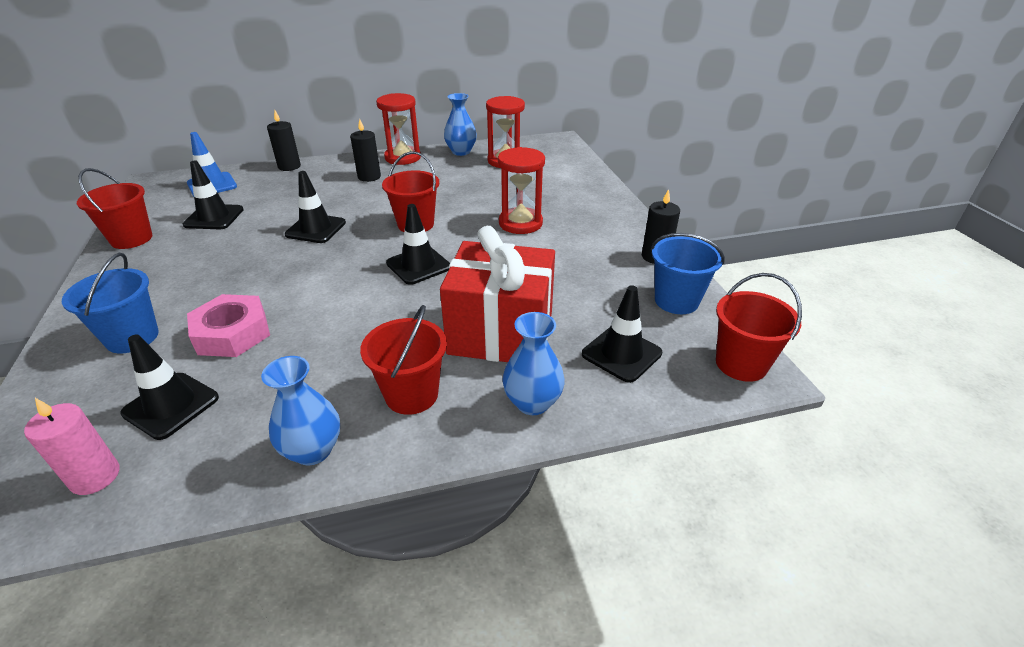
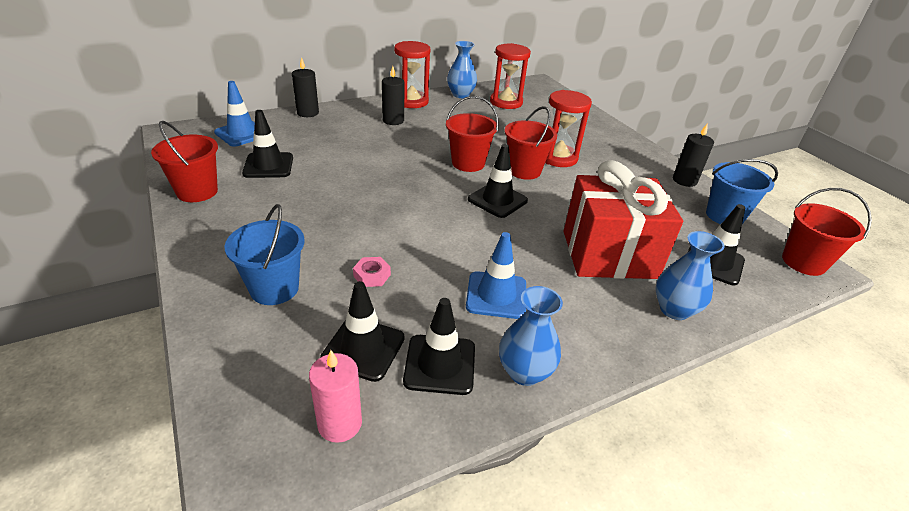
camera: 15 degrees left, 0 degrees up
pink nut [187,294,270,357] -> pink nut [353,257,391,287], size x0.50
black traffic cone [285,171,346,243] -> black traffic cone moved to [403,298,475,395]
red bucket [360,305,447,415] -> red bucket moved to [504,106,557,180]
none -> blue traffic cone [466,232,526,319]

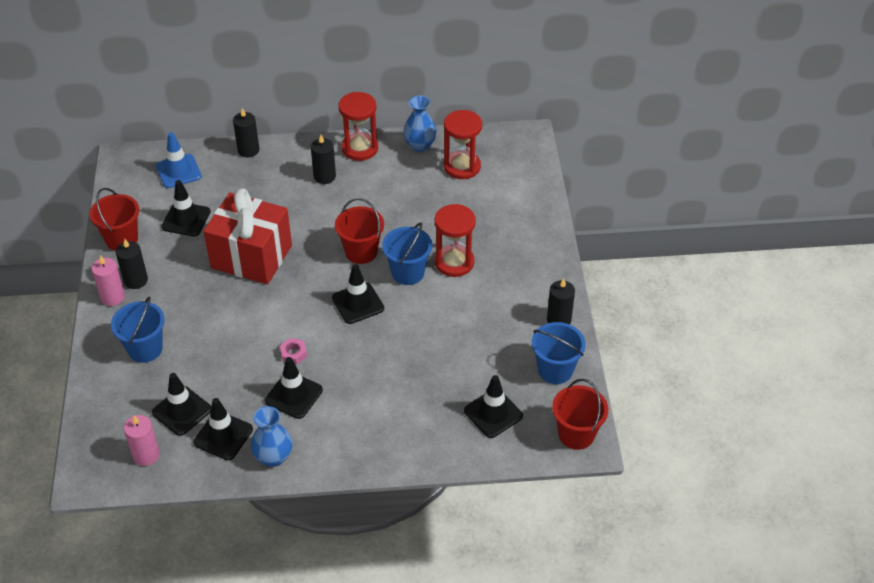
camera: 25 degrees right, 10 degrees up
pink nut [353,257,391,287] -> pink nut moved to [280,338,307,365]
blue traffic cone [466,232,526,319] -> black traffic cone [265,357,323,419]
red bucket [504,106,557,180] -> blue bucket [382,222,432,285]
red gift [564,160,683,279] -> red gift moved to [203,188,292,285]
blue vase [656,231,725,320] -> none
none -> pink candle [91,255,125,306]
none -> black candle [116,239,148,289]

